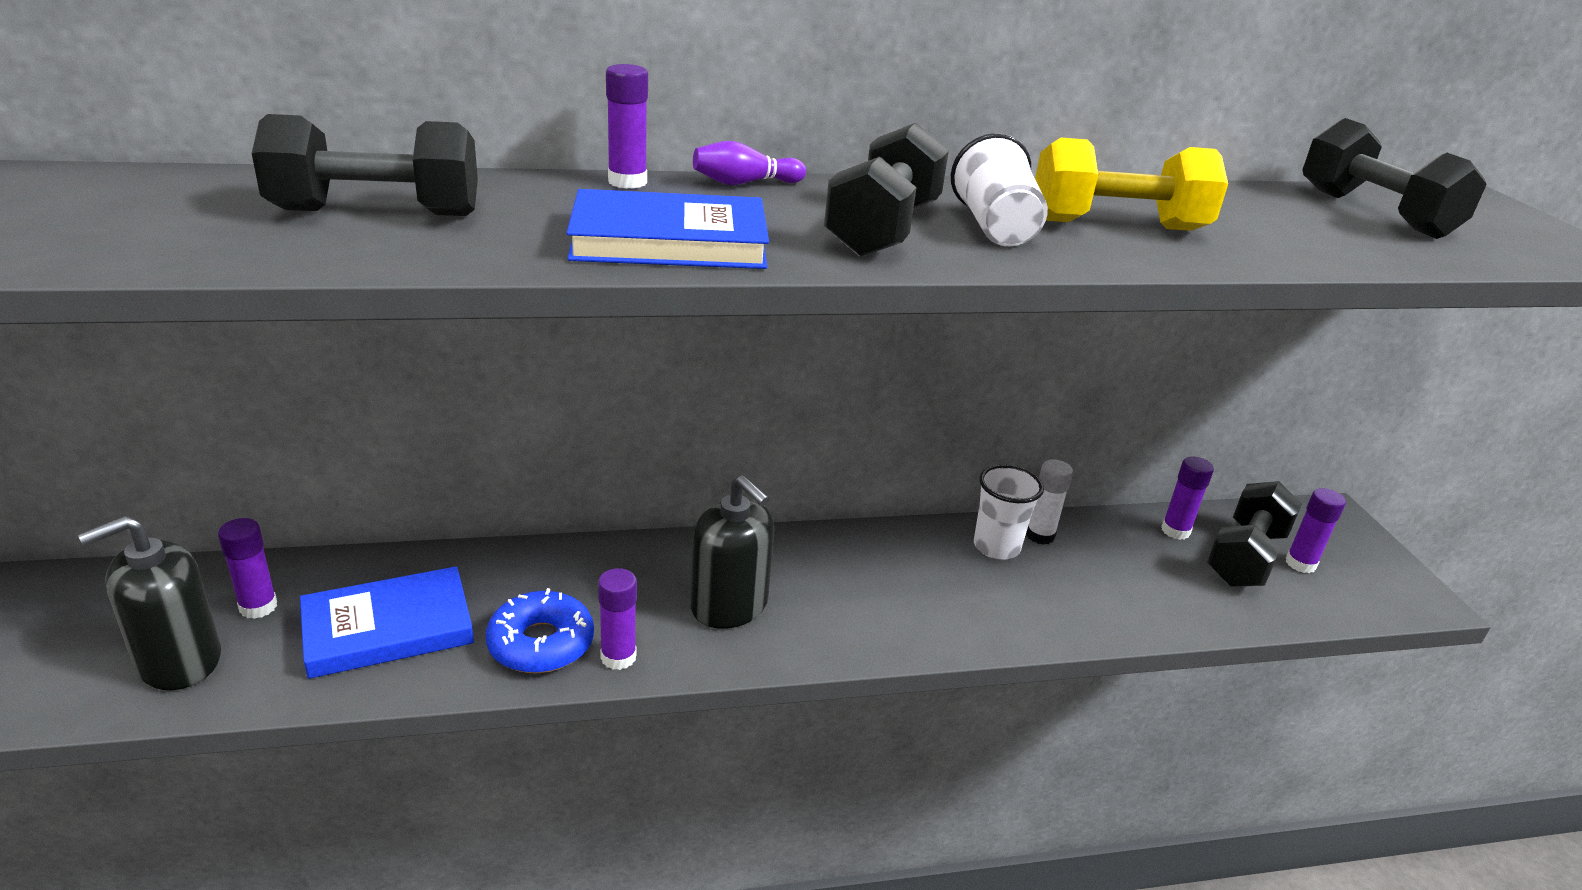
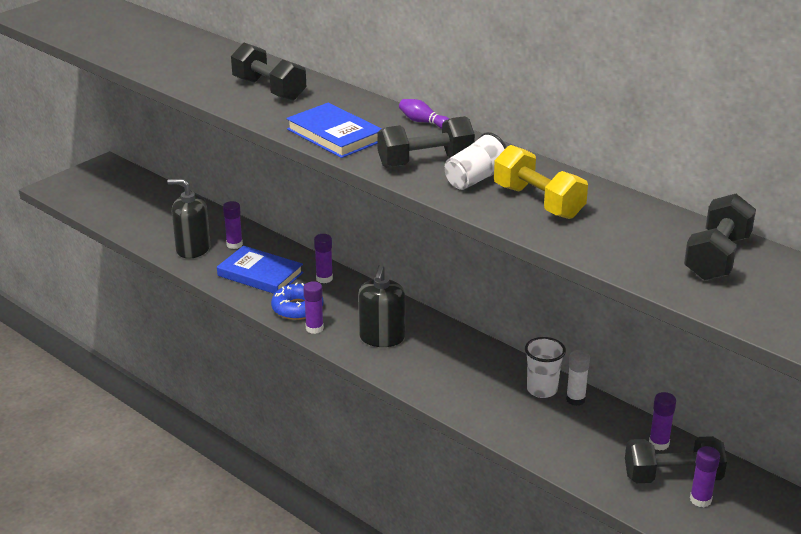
camera: 55 degrees right, 0 degrees up
purple glue stick [606,64,648,189] -> purple glue stick moved to [314,234,333,283]

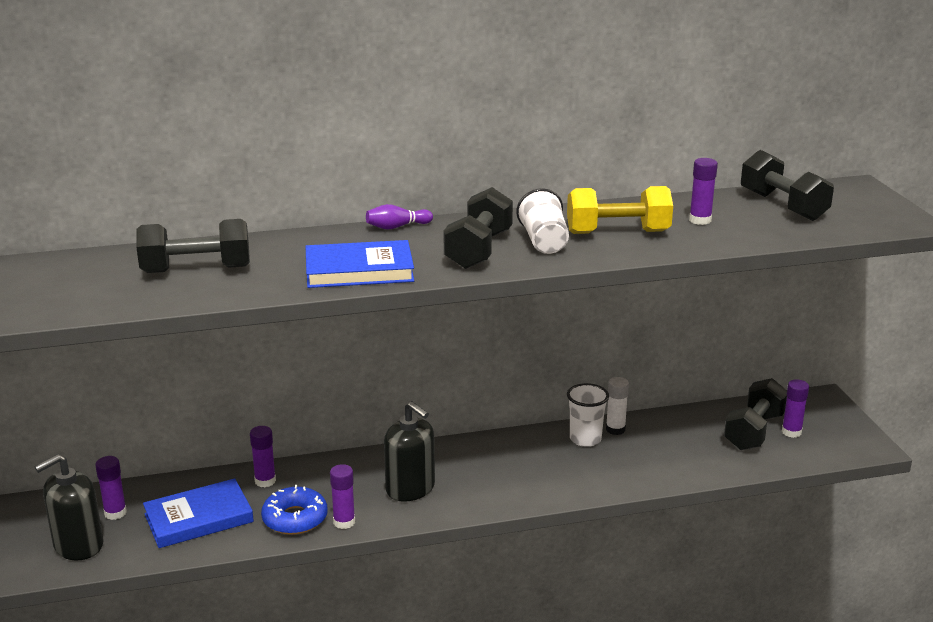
camera: 55 degrees left, 5 degrees down
purple glue stick [649,392,676,450] -> purple glue stick moved to [689,158,718,225]

